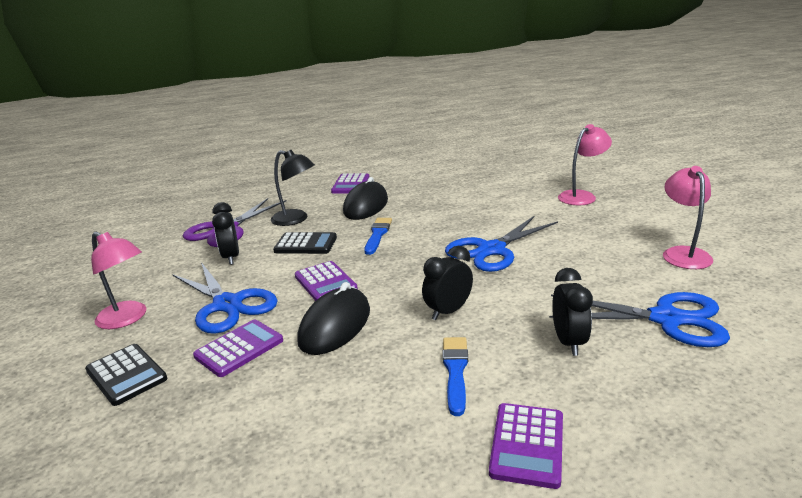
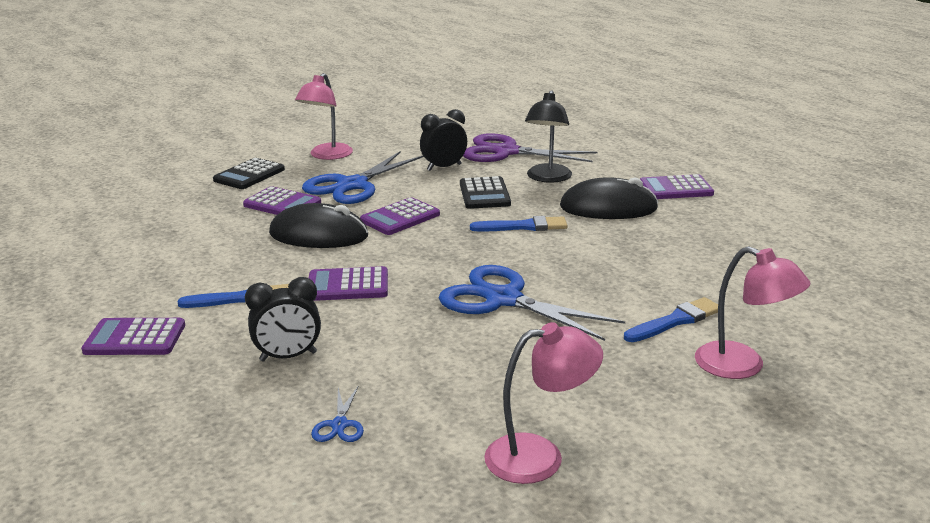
camera: 75 degrees right, 0 degrees up
black clock [422,246,473,320] -> purple calculator [309,266,388,301]
blue scissors [549,292,730,347] -> blue scissors [311,387,364,442], size x0.42
none -> blue brush [624,297,718,342]

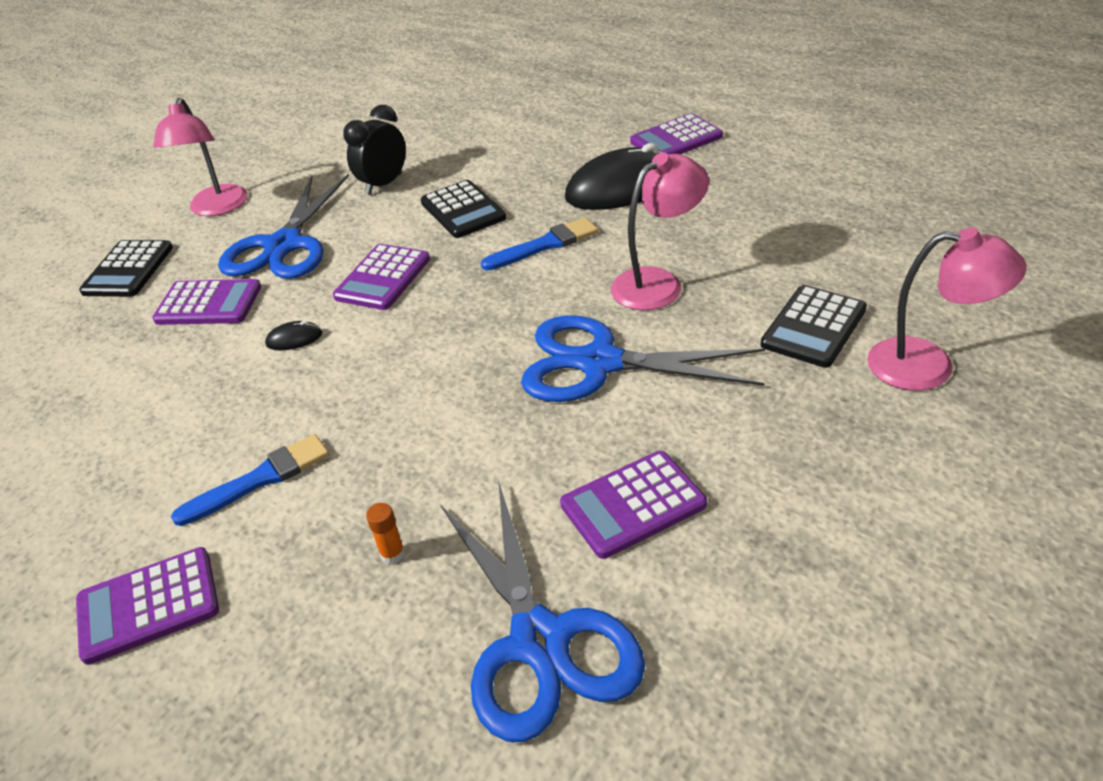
camera: 20 degrees left, 15 degrees up
black clock [245,277,321,361] -> orange glue stick [366,503,405,564]
black mouse [269,203,368,248] -> black mouse [265,321,322,350], size x0.40
purple calculator [309,266,388,301] -> purple calculator moved to [560,451,707,559]
blue scissors [311,387,364,442] -> blue scissors [441,480,645,742], size x2.38
purple scissors [463,133,598,162] -> none
pink lamp [484,322,603,484] -> pink lamp moved to [611,153,709,310]
black lamp [525,90,572,183] -> none
blue brush [624,297,718,342] -> black calculator [761,285,867,368]

